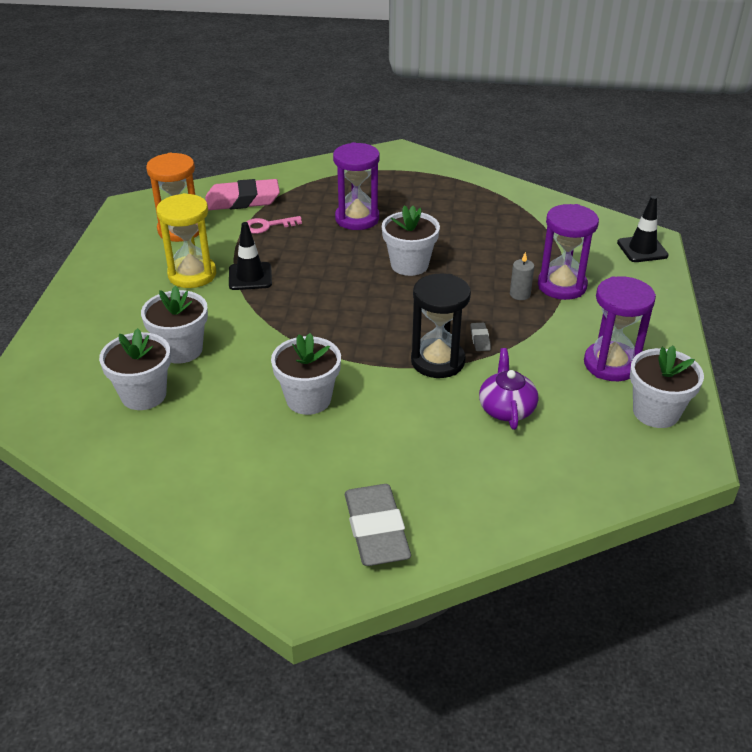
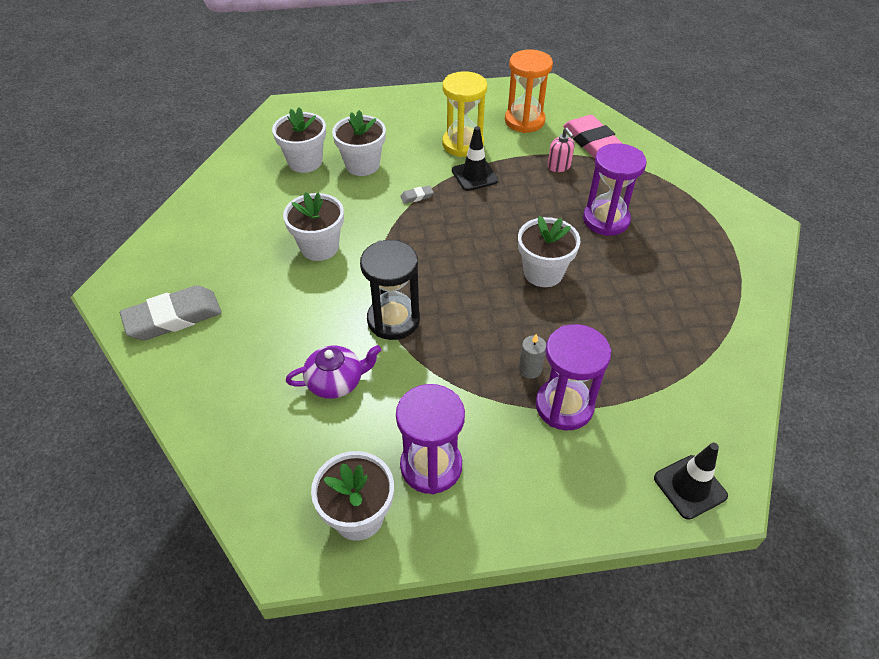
camera: 75 degrees right, 10 degrees up
pink key [247,216,302,234] -> pink soap dispenser [548,128,575,172]
grey eraser [470,323,491,351] -> grey eraser moved to [400,185,434,204]

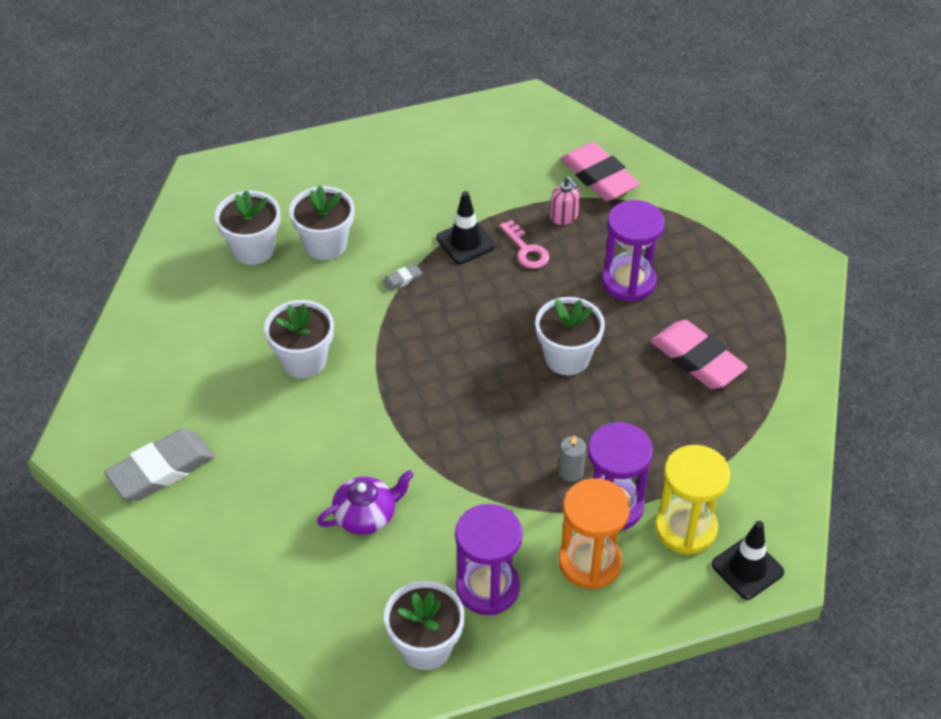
camera: 10 degrees left, 0 degrees up
black hourglass [360,240,420,340] -> none
yellow hourglass [442,71,487,157] -> yellow hourglass moved to [655,445,730,555]
orange hourglass [505,49,553,133] -> orange hourglass moved to [559,478,630,589]
none -> pink key [499,220,549,269]
none -> pink eraser [651,320,748,389]

